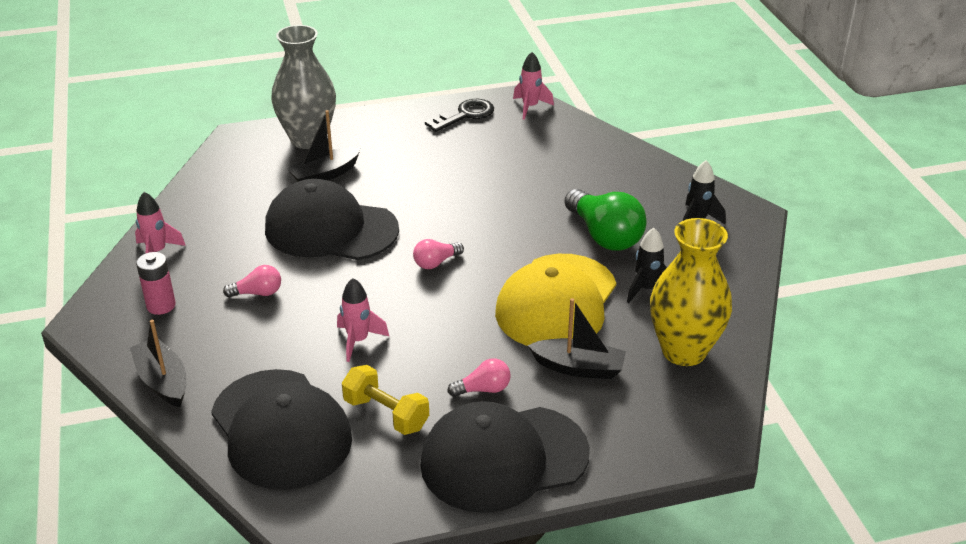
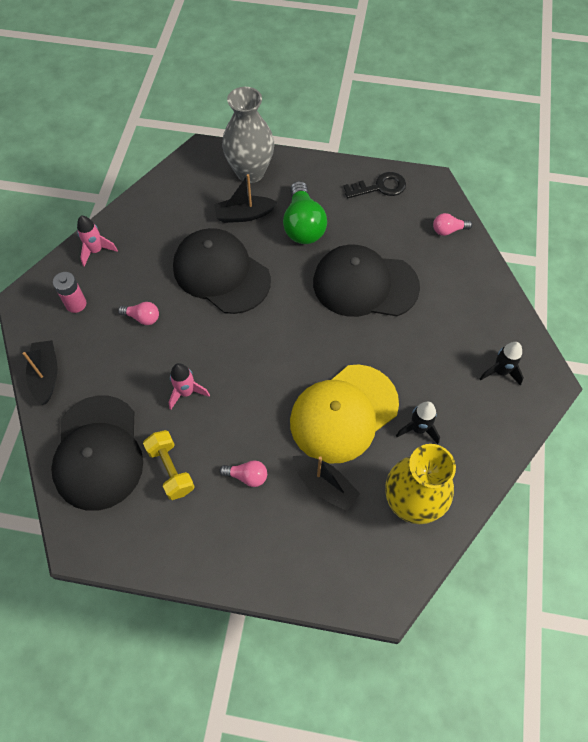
camera: 25 degrees right, 25 degrees up
pink light bulb [413,239,464,269] -> pink light bulb moved to [433,213,472,236]
black cap [420,401,590,513] -> black cap moved to [313,245,420,317]
pink rocket [513,52,554,120] -> none
green light bulb [564,189,646,250] -> green light bulb moved to [283,181,327,244]

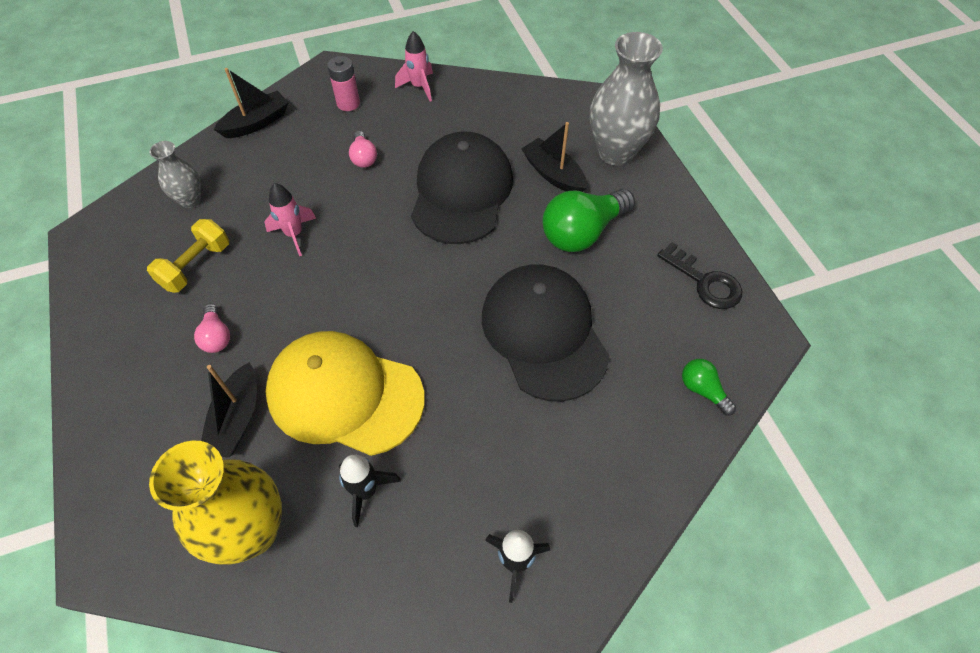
camera: 60 degrees right, 5 degrees down
black cap [51,395,143,511] -> grey vase [149,141,201,208]
pink light bulb [433,213,472,236] -> green light bulb [682,359,736,415]

